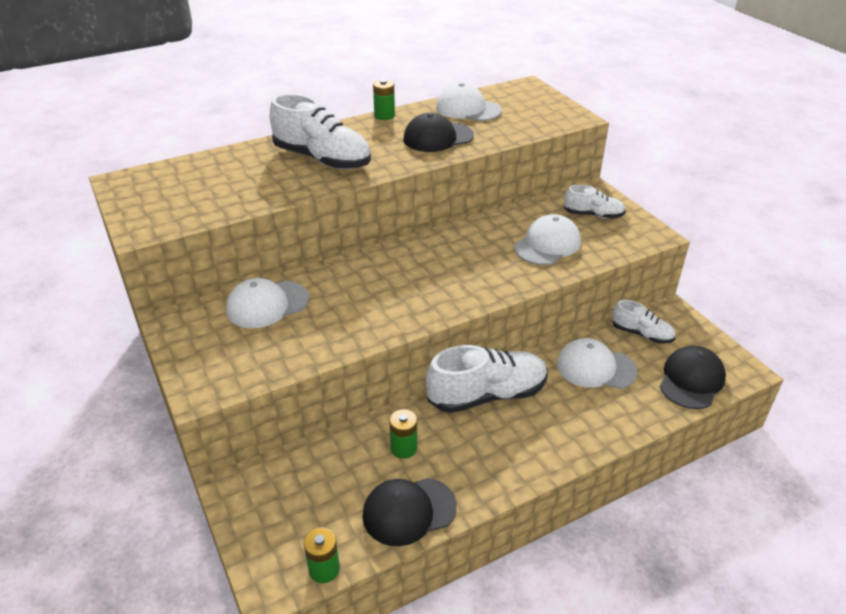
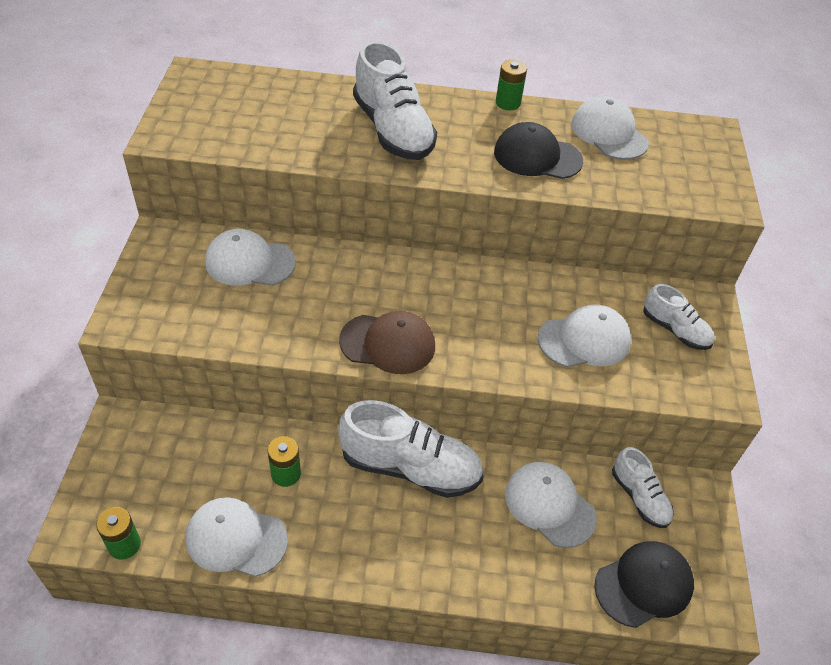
camera: 30 degrees right, 10 degrees up
black cap [362,478,457,546] -> white cap [186,497,288,577]
none -> brown cap [339,311,435,374]

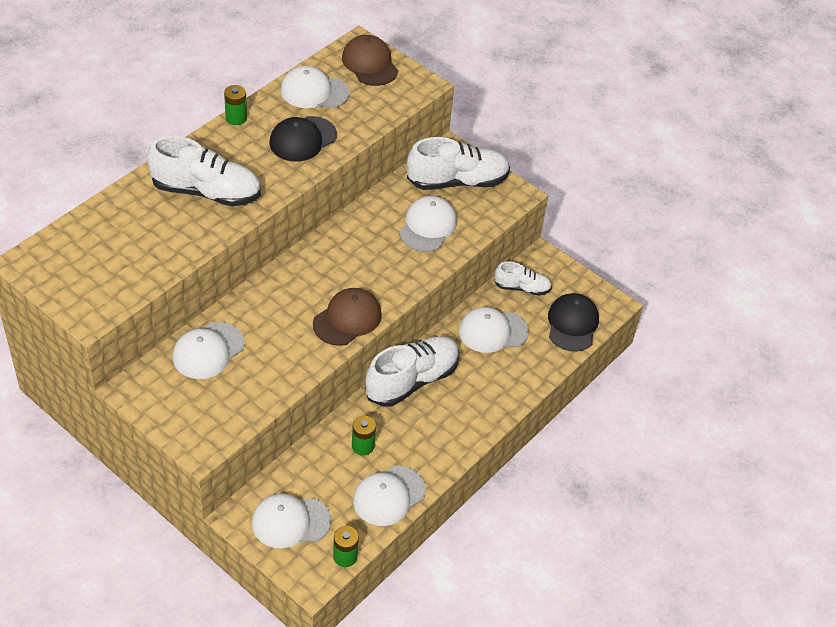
camera: 55 degrees left, 0 degrees up
white shoe [643,284,715,350] -> white shoe [407,137,510,190], size x1.80
none -> white cap [252,494,331,548]
none -> brown cap [342,35,398,86]

